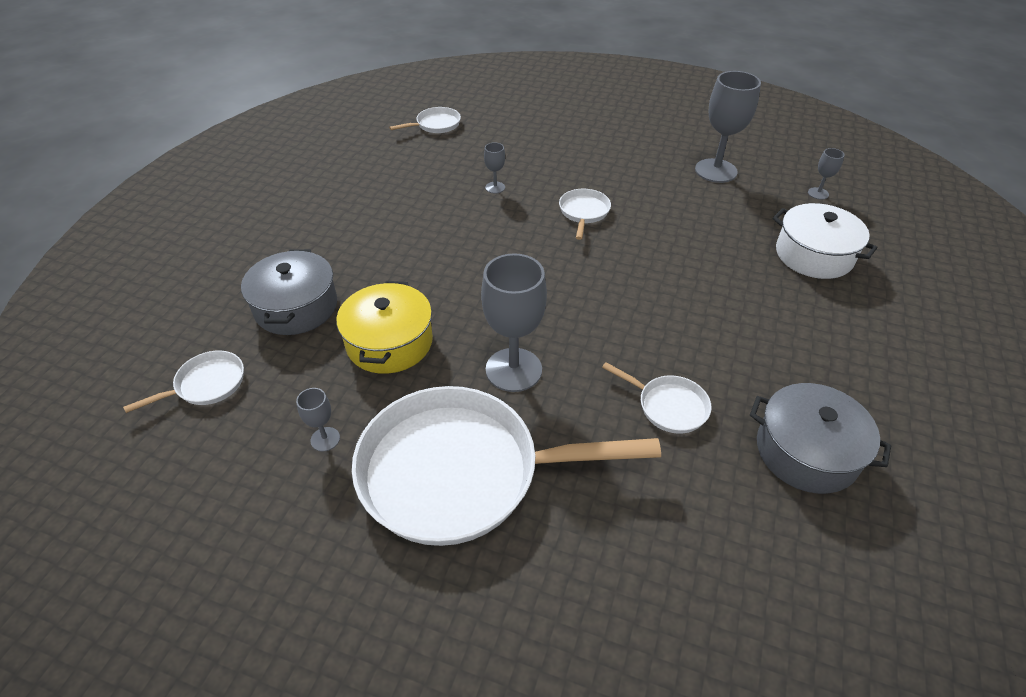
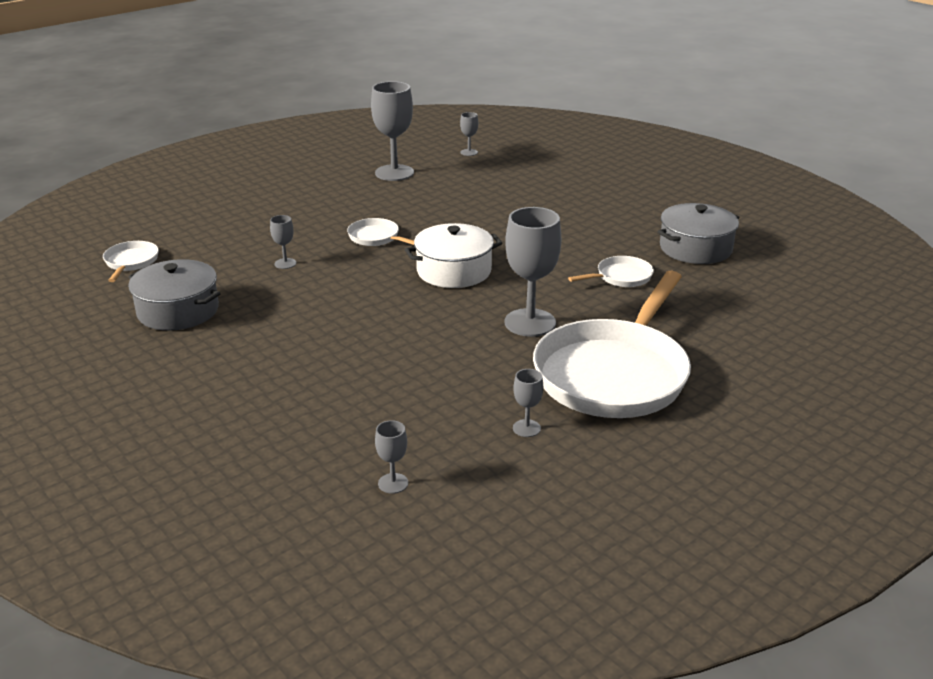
camera: 60 degrees left, 15 degrees down
white pan [123,351,244,413] -> grey goblet [375,420,408,494]
grey pot [241,249,337,335] -> grey pot moved to [128,259,221,331]
yellow pot [336,281,433,374] -> none
white pot [773,203,877,279] -> white pot moved to [405,223,502,288]

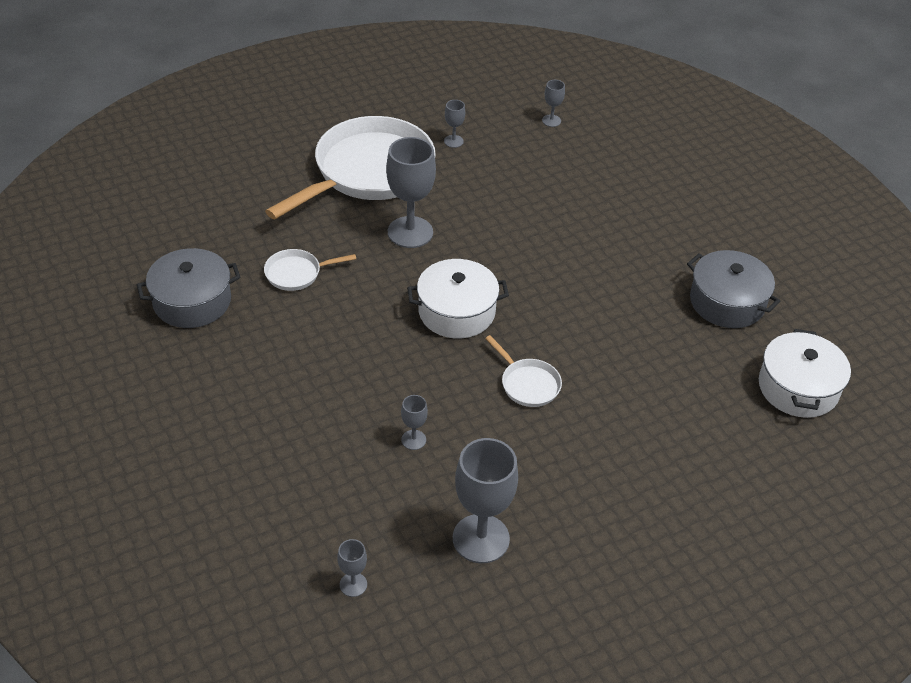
camera: 170 degrees left, 15 degrees up
white pan [103,241,159,282] -> white pot [759,329,851,418]
grey goblet [270,215,296,269] -> grey goblet moved to [401,395,428,450]

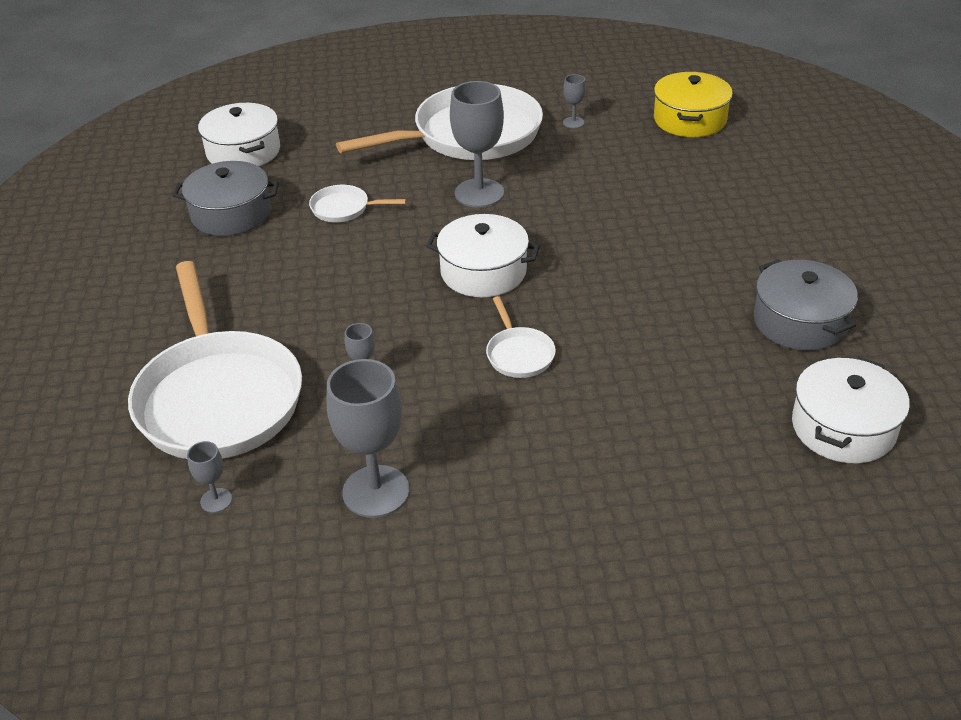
camera: 25 degrees right, 5 degrees down
grey goblet [542,80,565,127] -> yellow pot [654,72,733,137]
none -> white pan [128,261,302,459]
none -> white pot [198,103,280,166]

